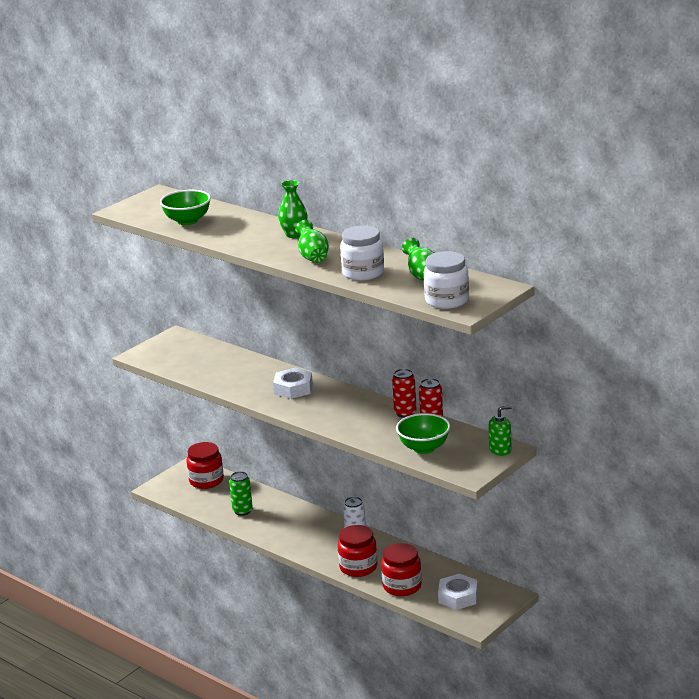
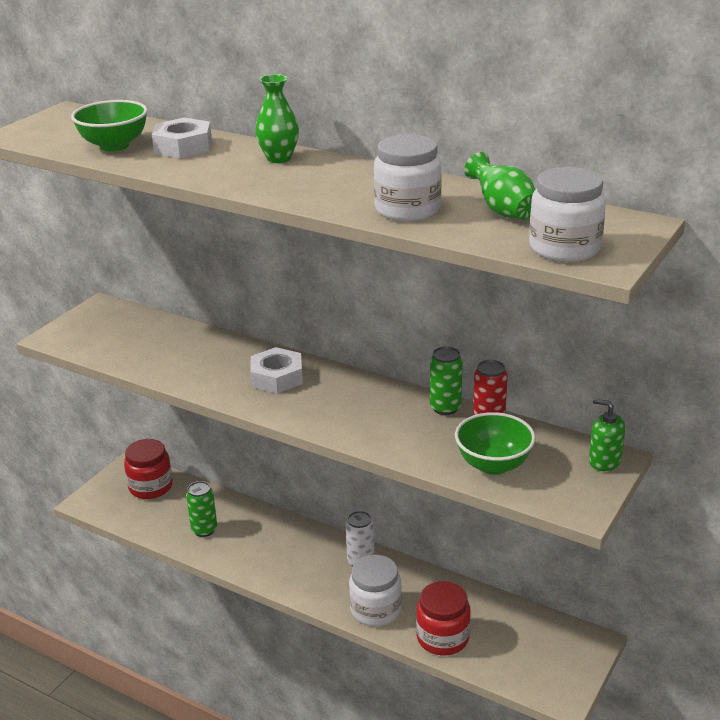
camera: 10 degrees left, 5 degrees up
green vase [295,220,329,263] -> none
red jar [338,525,377,577] -> white jar [349,555,402,626]
red can [392,369,417,418] -> green can [430,346,463,415]
white nut [438,573,478,610] -> white nut moved to [152,117,212,158]
green soap dispenser [489,406,512,456] -> green soap dispenser turned 120 degrees counterclockwise [589,398,625,471]

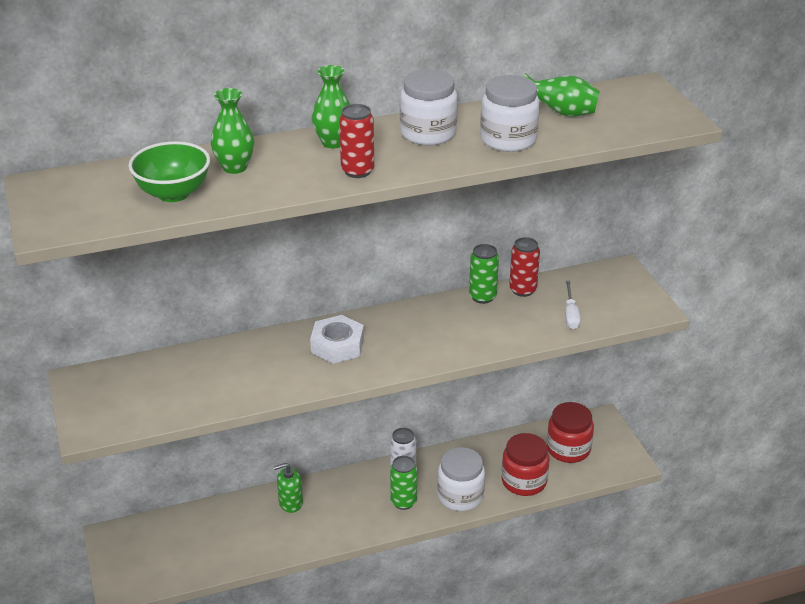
camera: 50 degrees left, 5 degrees up
red jar [124,439,173,499] -> red jar moved to [547,402,594,463]
white nut [152,117,212,158] -> green vase [211,88,255,174]
green can [186,481,217,537] -> green can moved to [390,456,417,510]
green bowl [455,412,536,475] -> white screwdriver [565,281,581,329]
white jar [529,167,606,262] -> white jar moved to [400,69,458,145]
green soap dispenser [589,398,625,471] -> green soap dispenser moved to [274,463,303,513]
none -> red can [339,104,374,178]

